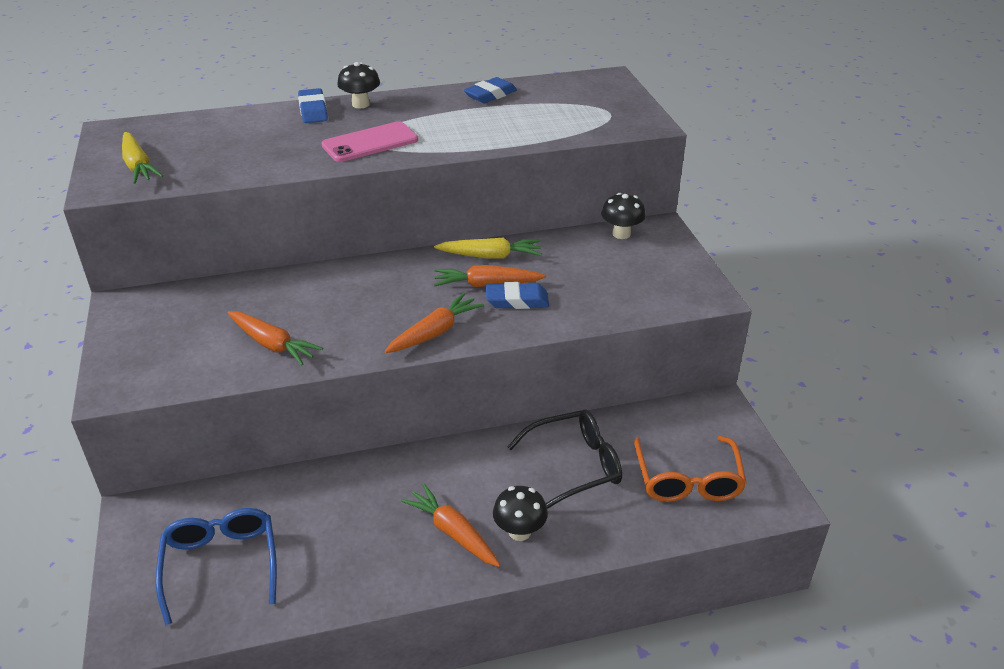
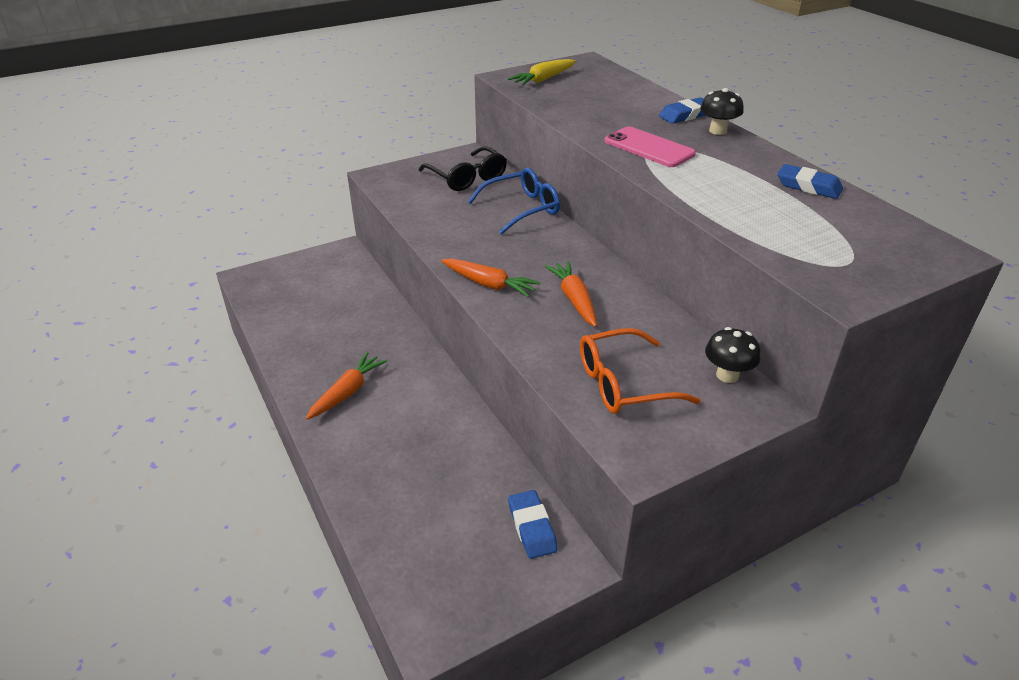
camera: 75 degrees right, 0 degrees up
blue glasses [155,508,277,626] -> blue glasses moved to [467,168,560,235]
orange carrot [228,311,323,365] -> none
yellow carrot [434,238,542,259] -> none
blue eraser [486,282,549,309] -> blue eraser moved to [508,490,558,559]
black mushroom [493,486,548,541] -> none
black glasses [507,410,622,509] -> black glasses moved to [419,146,507,191]
orange glasses [634,436,747,502] -> orange glasses moved to [580,328,701,414]

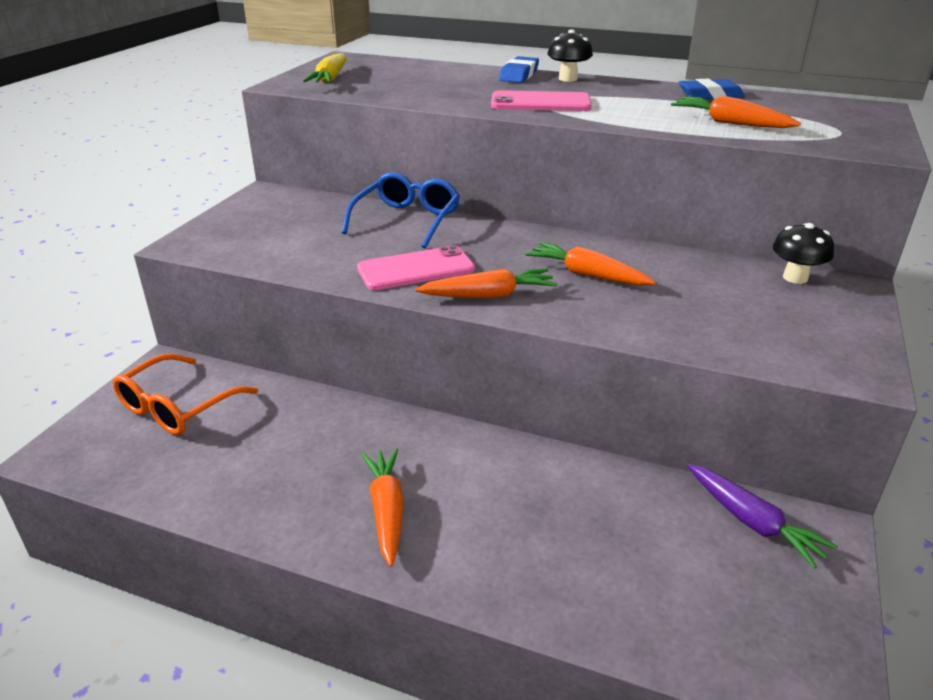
camera: 40 degrees left, 5 degrees down
black glasses [419,146,507,191] -> none
blue eraser [508,490,558,559] -> purple carrot [687,464,838,569]
orange glasses [580,328,701,414] -> orange glasses moved to [113,354,258,435]
none -> pink phone [357,245,475,290]
none -> orange carrot [671,95,801,128]

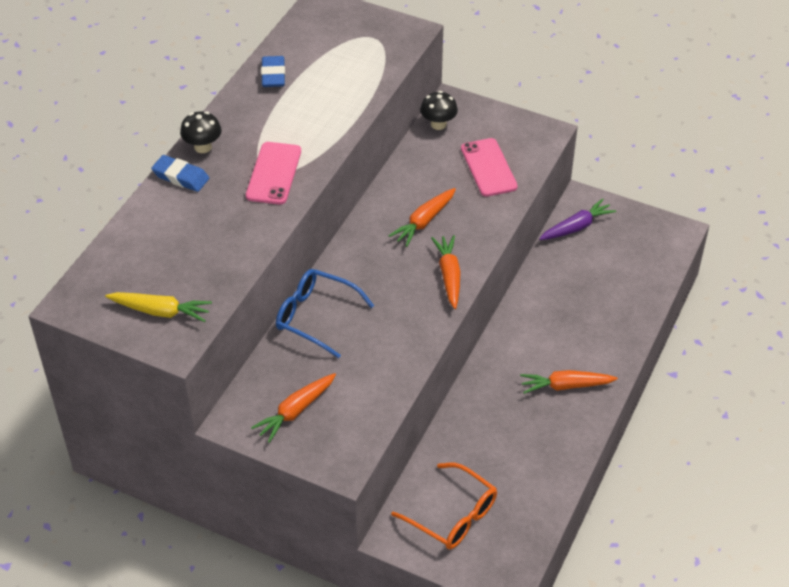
camera: 85 degrees left, 15 degrees up
pink phone [357,245,475,290] -> pink phone moved to [461,138,518,197]
orange carrot [671,95,801,128] -> orange carrot moved to [251,373,336,443]

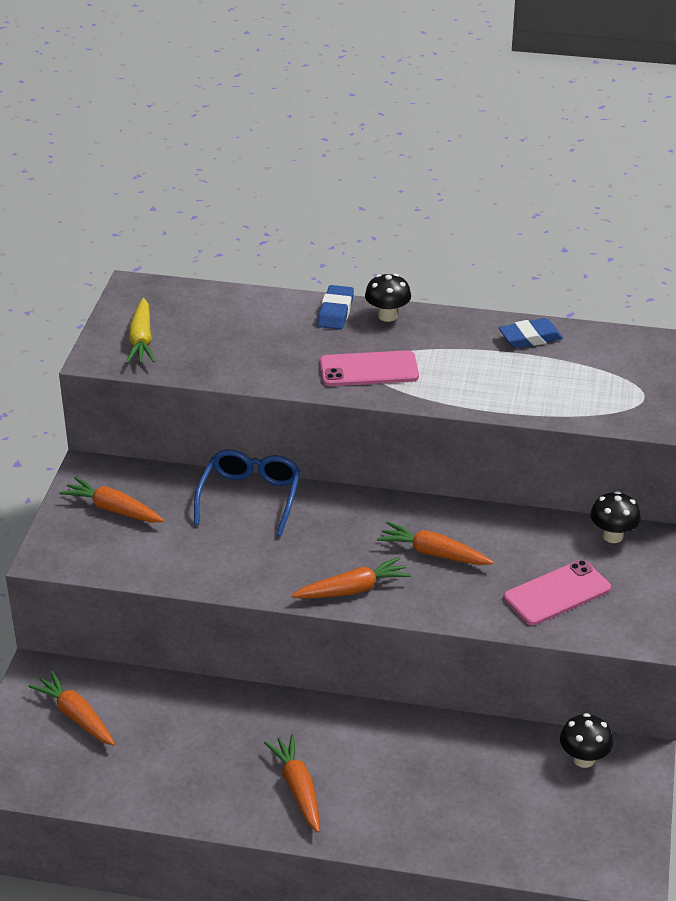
camera: 75 degrees right, 10 degrees down
orange glasses [391,463,497,549] -> orange carrot [28,671,115,746]
purple carrot [539,198,616,240] -> black mushroom [560,713,613,768]

